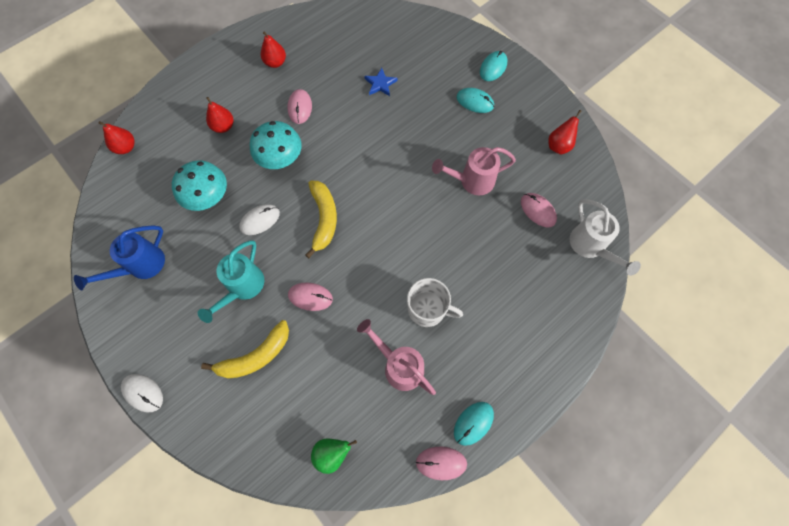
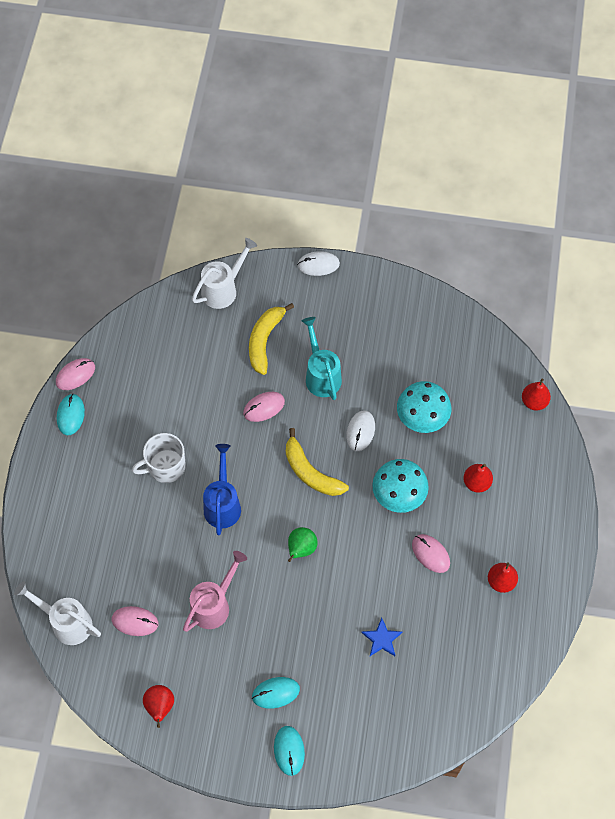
camera: 140 degrees right, 5 degrees down
blue watering can [74,225,165,290] -> blue watering can moved to [203,444,241,536]
green pear [311,439,357,474] -> green pear moved to [288,527,317,562]
pink watering can [357,319,436,395] -> none
none -> white watering can [192,238,257,309]

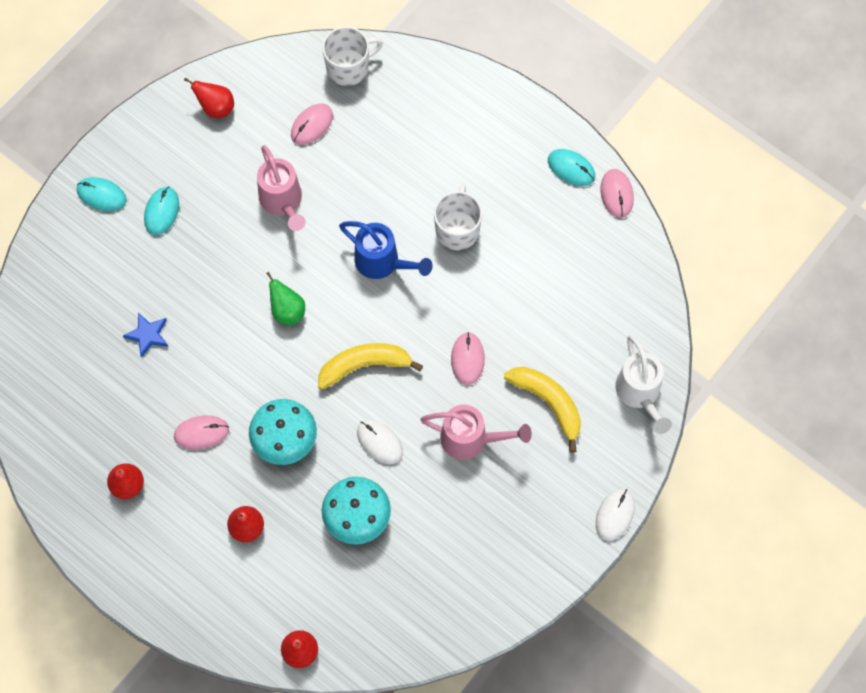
camera: 120 degrees right, 5 degrees up
white watering can [14,582,101,645] -> white mug [322,26,383,86]
turquoise watering can [302,317,342,400] -> pink watering can [420,404,532,460]

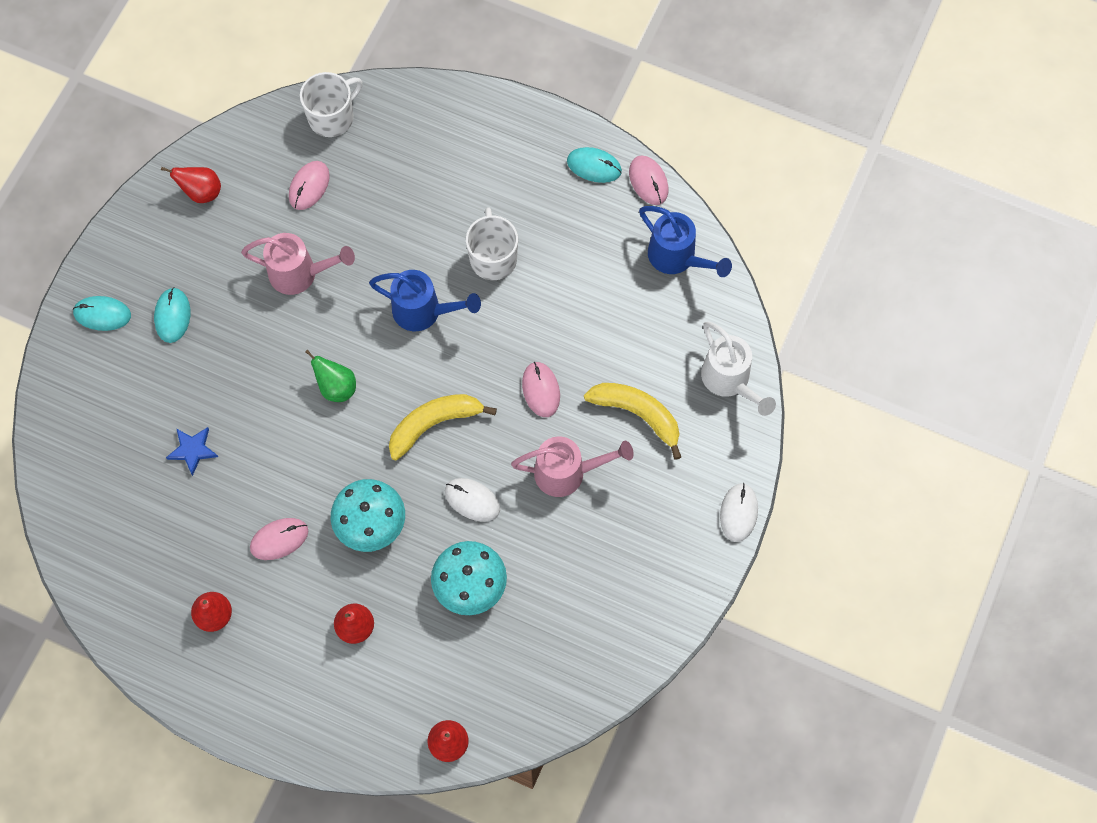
camera: 15 degrees left, 0 degrees up
pink watering can [257,145,306,231] -> pink watering can turned 45 degrees counterclockwise [241,233,355,295]
none -> blue watering can [639,206,732,277]

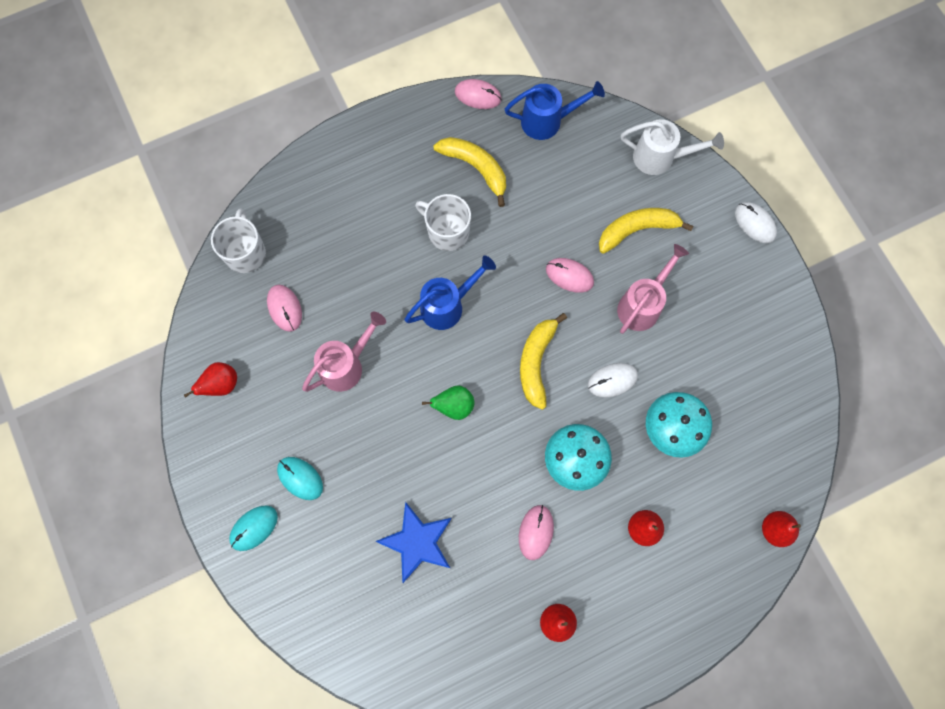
camera: 50 degrees left, 5 degrees up
blue star [166,427,218,476] -> blue star [375,502,452,583], size x1.68
turquoise mouse [567,147,622,183] -> none
none -> yellow banana [433,137,506,207]

